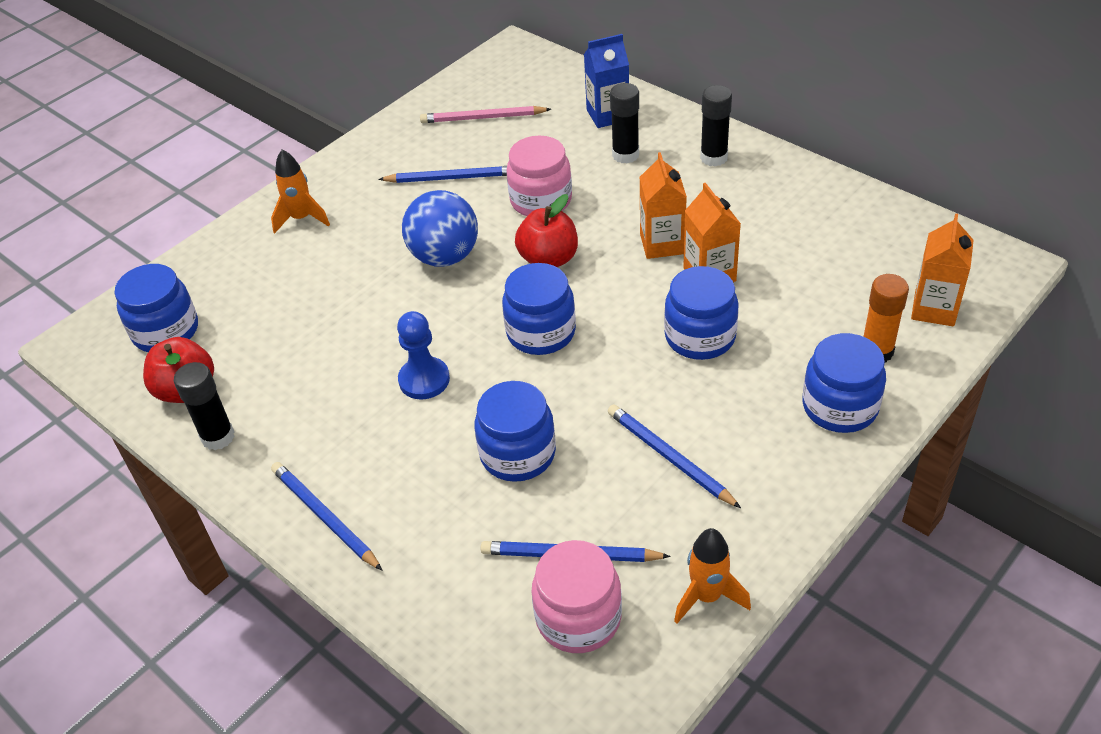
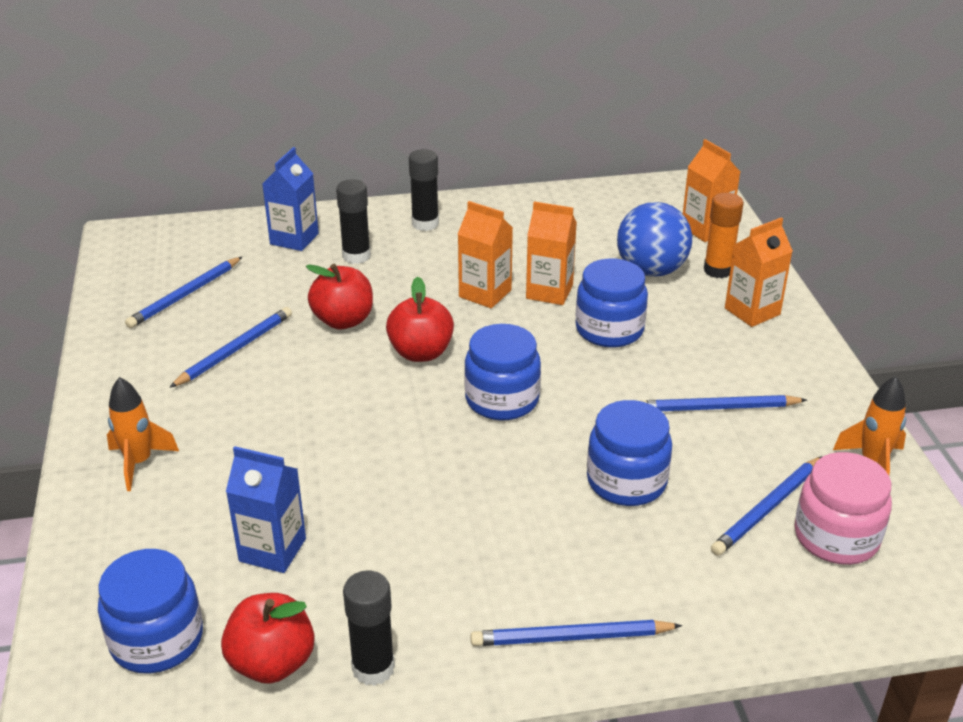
camera: 55 degrees left, 10 degrees down
blue pawn [397,311,450,399] -> none
blue ball [402,190,478,267] -> blue ball moved to [617,202,692,277]
pink pencil [420,106,551,123] -> blue pencil [125,257,242,328]
pink jar [506,136,572,216] -> red apple [306,264,373,329]
blue jar [802,333,886,433] -> orange carton [725,217,793,327]
none -> blue carton [226,446,306,573]

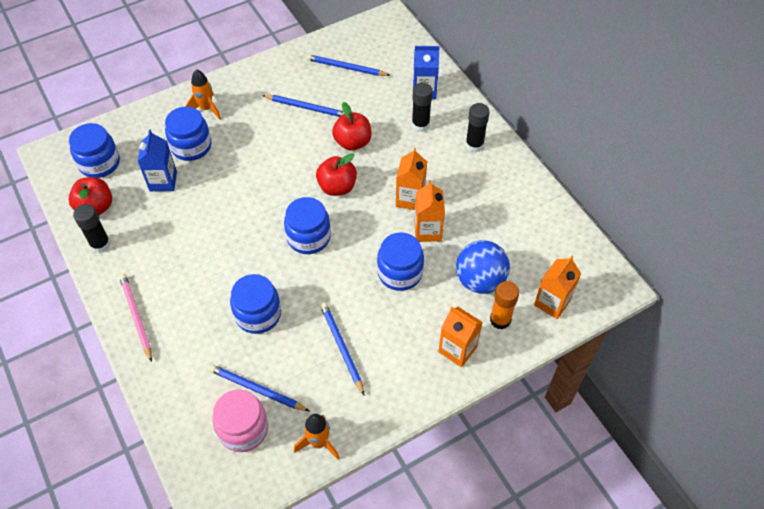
camera: 70 degrees right, 20 degrees up
blue pencil [470,620,682,646] -> pink pencil [119,274,152,362]
none -> blue jar [165,107,211,161]

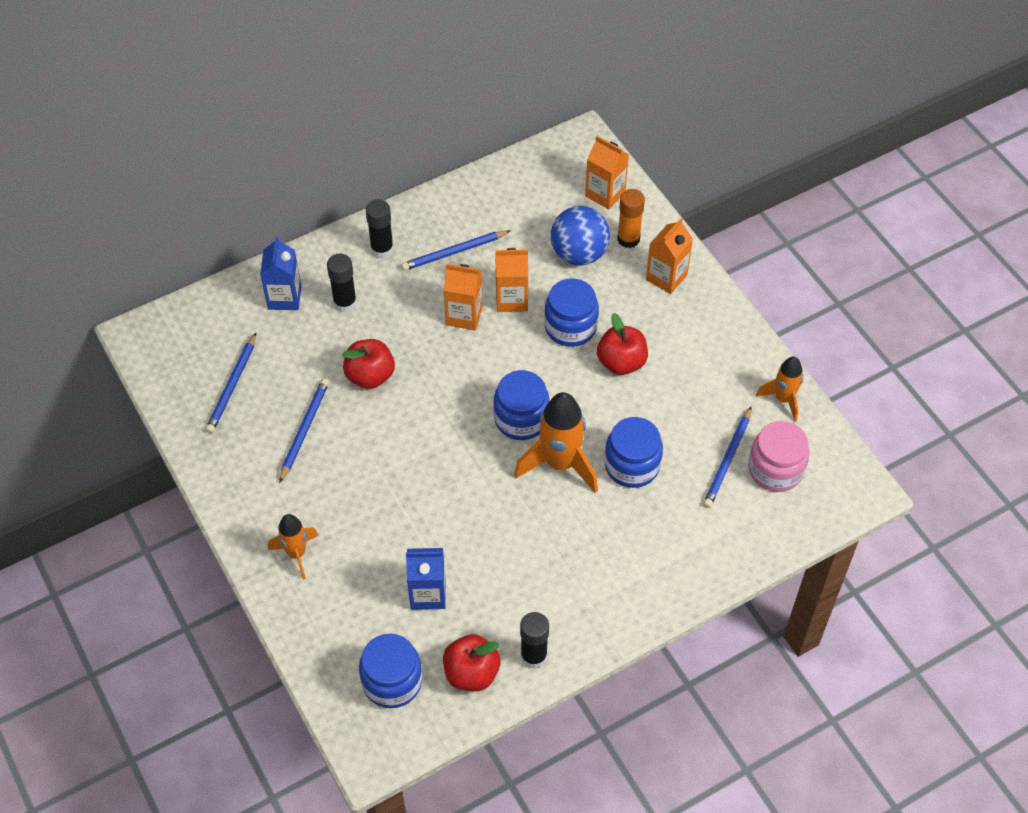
camera: 90 degrees left, 0 degrees up
pink pencil [119,274,152,362] -> none
blue jar [165,107,211,161] -> none
red apple [316,153,357,196] -> red apple moved to [597,313,648,375]
blue pencil [320,302,364,395] -> blue pencil moved to [401,230,511,271]
none -> orange rocket [514,392,598,493]

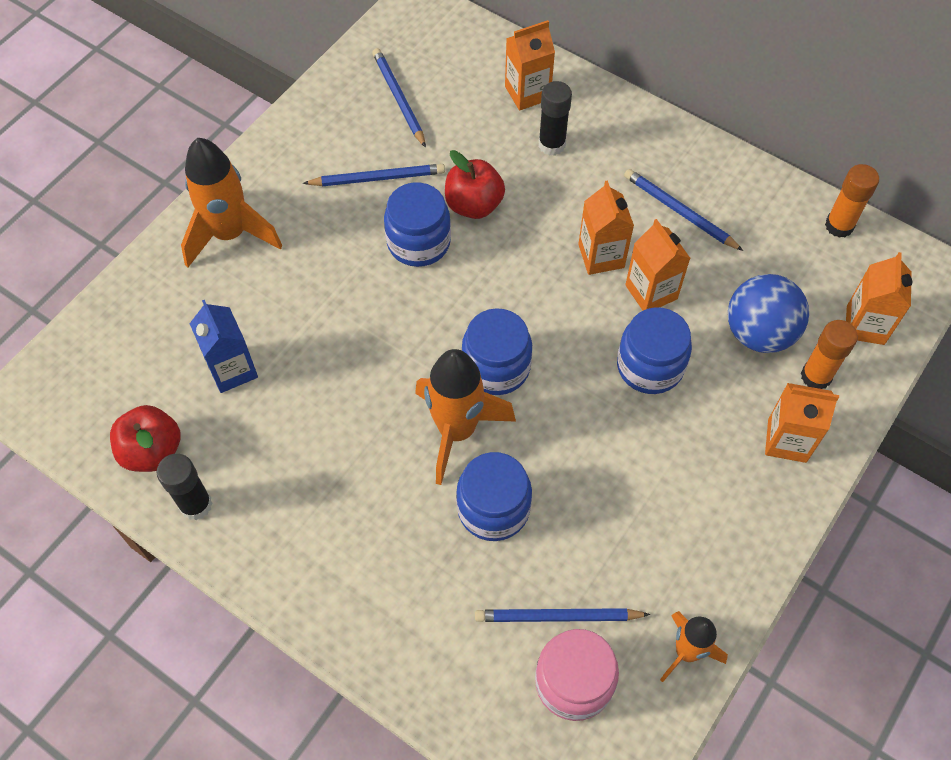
camera: 65 degrees right, 5 degrees up
blue pencil [206,333,256,433] -> blue pencil turned 75 degrees clockwise [372,48,426,148]
blue carton [260,236,301,310] -> orange carton [505,20,555,110]
orange rocket [268,514,318,580] -> orange rocket [181,138,282,267], size x1.67
blue jar [359,634,422,708] -> blue jar moved to [384,182,451,267]
black glue stick [366,199,394,259] -> none
red apple [597,313,648,375] -> none
none -> orange glue stick [825,164,879,238]

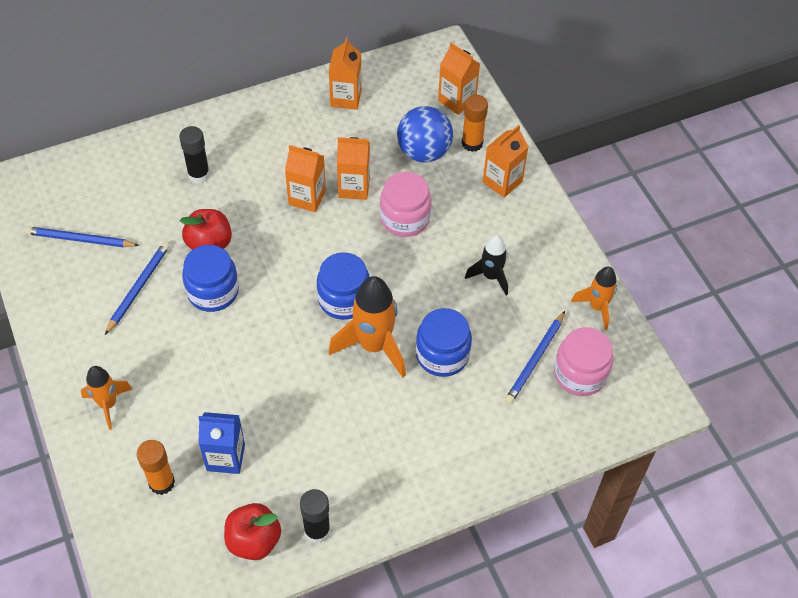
camera: 60 degrees left, 5 degrees down
orange rocket [181,138,282,267] -> orange rocket [81,366,132,430], size x0.60
orange carton [505,20,555,110] -> orange carton moved to [329,37,362,110]
blue jar [617,307,692,394] -> pink jar [380,172,432,237]
blue pencil [624,169,743,251] -> none
orange glue stick [825,164,879,238] -> orange glue stick moved to [137,440,175,495]
none -> black rocket [465,235,508,296]

